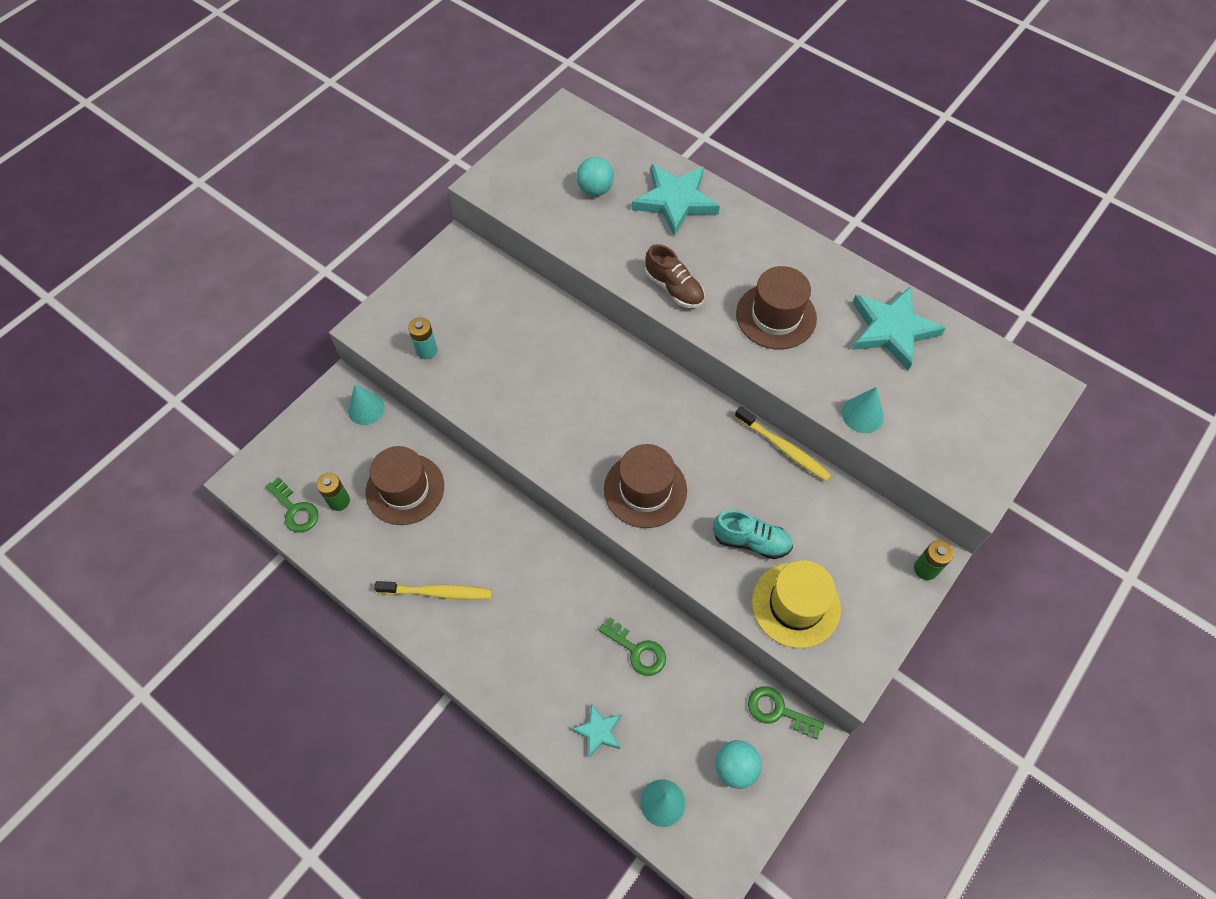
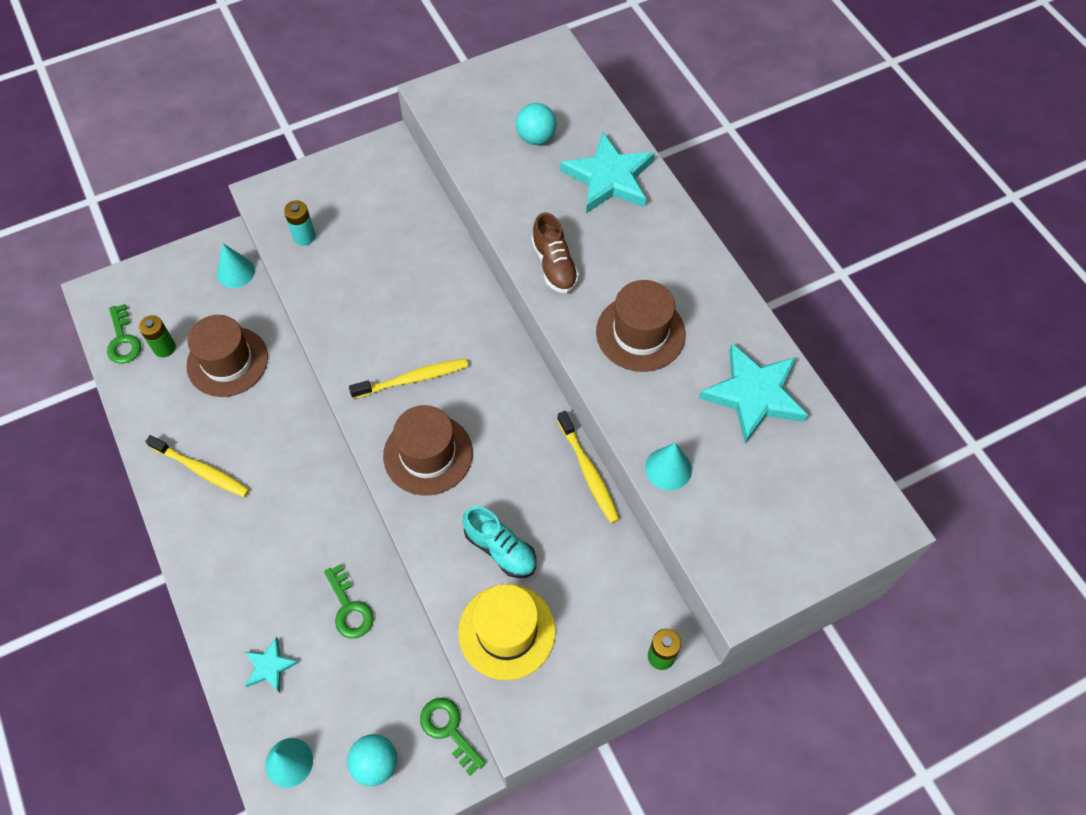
camera: 25 degrees right, 0 degrees up
none -> yellow toothbrush [349,358,468,399]

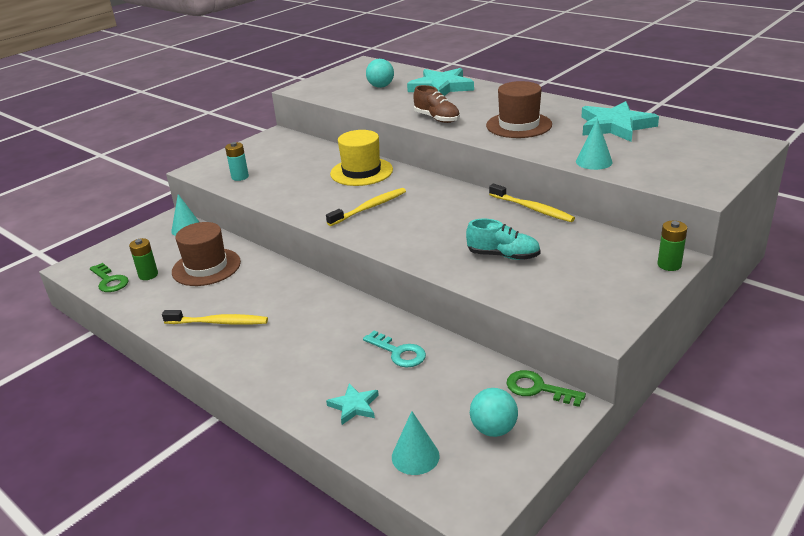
camera: 20 degrees left, 30 degrees down
green key [324,564,374,638] -> turquoise key [363,330,426,367]
brown hat [383,405,473,495] -> none
yellow hat [458,584,556,680] -> yellow hat moved to [330,130,393,186]

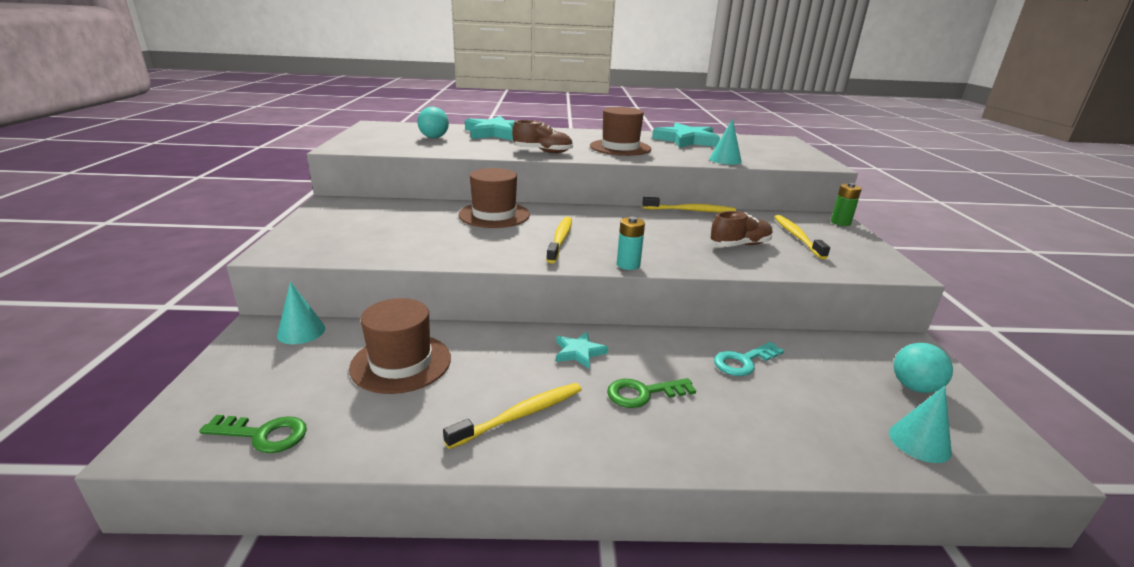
camera: 45 degrees left, 5 degrees down
green battery [129,238,158,280] -> none
turquoise battery [225,142,249,181] -> turquoise battery moved to [617,217,645,270]
turquoise star [326,383,379,425] -> turquoise star moved to [556,332,608,369]
yellow hat [330,130,393,186] -> brown hat [458,168,530,228]
turquoise key [363,330,426,367] -> turquoise key turned 150 degrees clockwise [714,342,784,376]
turquoise shoe [466,219,541,260] -> brown shoe [710,211,773,247]
green key [506,370,586,407] -> green key moved to [607,378,696,408]
none -> yellow toothbrush [775,215,830,259]

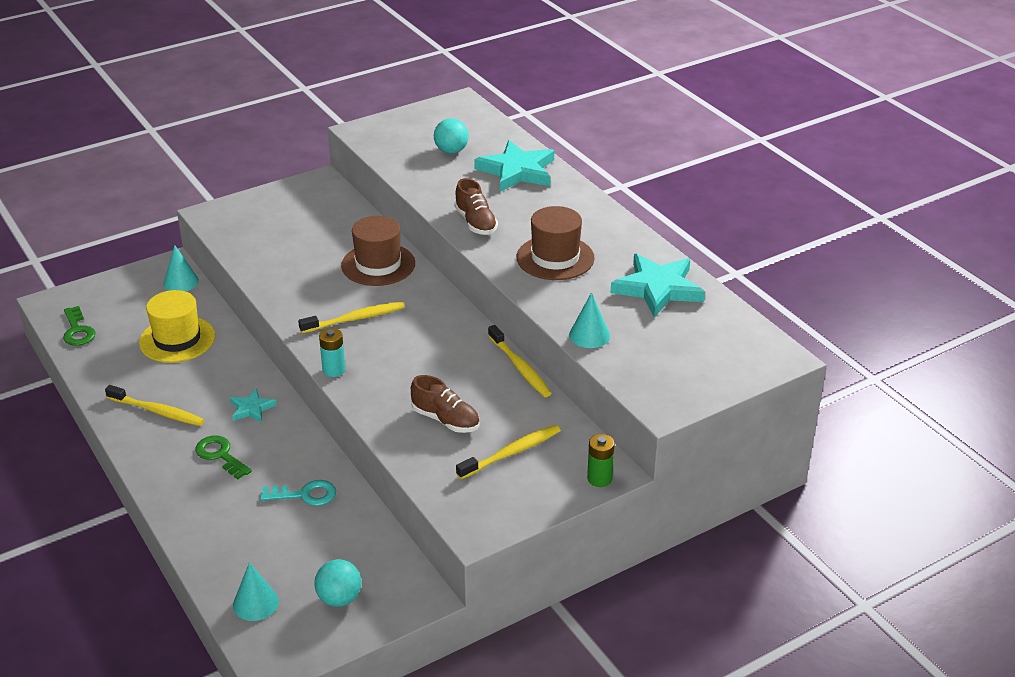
camera: 60 degrees right, 10 degrees up
brown hat [349,298,451,394] -> yellow hat [139,290,215,363]
turquoise key [714,342,784,376] -> turquoise key turned 150 degrees clockwise [260,480,336,506]

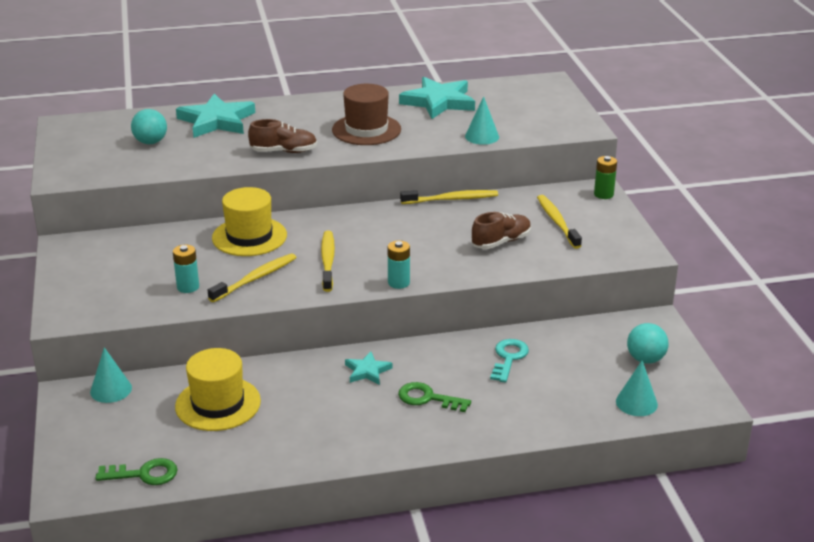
camera: 70 degrees left, 5 degrees down
yellow toothbrush [105,385,204,426] -> yellow toothbrush moved to [208,253,297,302]
green key [195,436,252,479] -> green key turned 45 degrees clockwise [398,382,471,412]
brown hat [341,216,415,286] -> yellow hat [212,187,287,256]
none -> turquoise battery [173,245,199,293]

